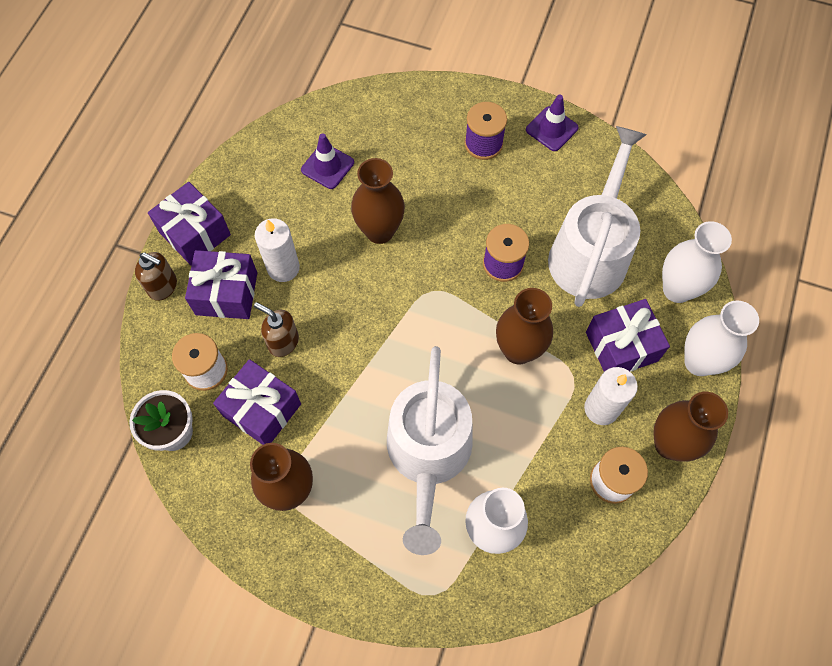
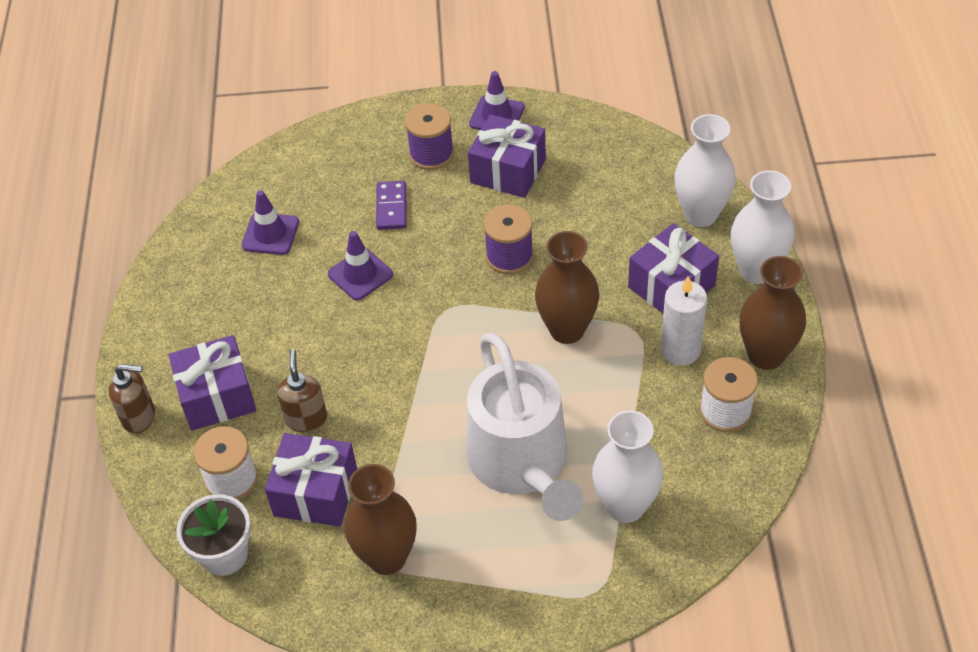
camera: 20 degrees left, 15 degrees down
purple gift [148,182,231,266] -> purple gift moved to [468,114,546,198]
brown soap dispenser [254,302,299,357] -> brown soap dispenser turned 75 degrees clockwise [277,349,327,432]
white candle [255,218,300,282] -> none
brown vase [351,158,405,244] -> purple traffic cone [328,231,393,301]
white watering can [548,126,647,307] -> none
none -> purple domino [376,181,407,230]

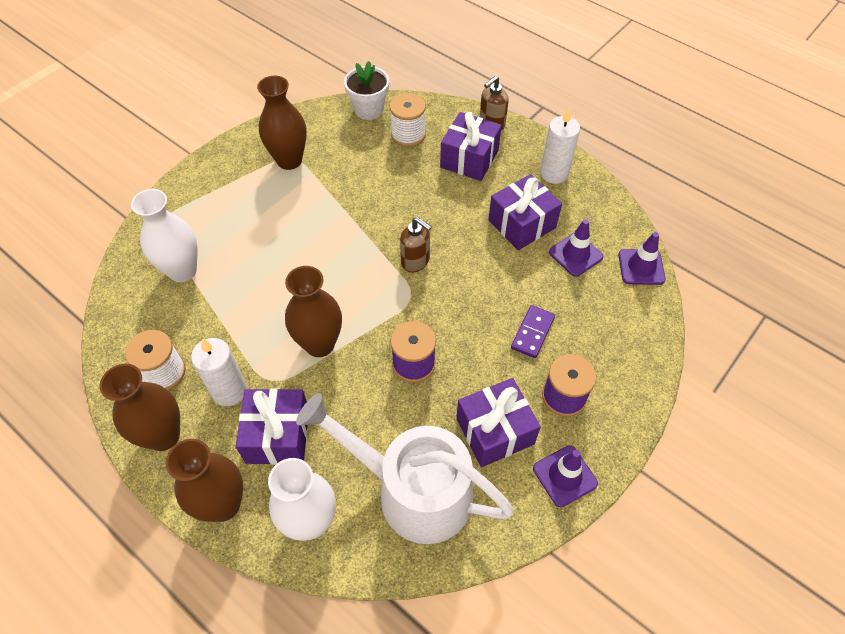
camera: 130 degrees right, 5 degrees up
purple gift [265,433,357,527] -> purple gift moved to [488,174,562,250]
brown soap dispenser [277,349,327,432] -> brown soap dispenser moved to [400,217,432,272]
purple traffic cone [328,231,393,301] -> purple traffic cone moved to [618,232,666,285]
purple domino [376,181,407,230] -> purple domino turned 75 degrees clockwise [511,305,555,358]
white watering can [466,333,583,521] -> white watering can moved to [296,393,514,544]
white vase [731,170,794,284] -> brown vase [166,439,243,522]
none -> white candle [540,108,580,184]

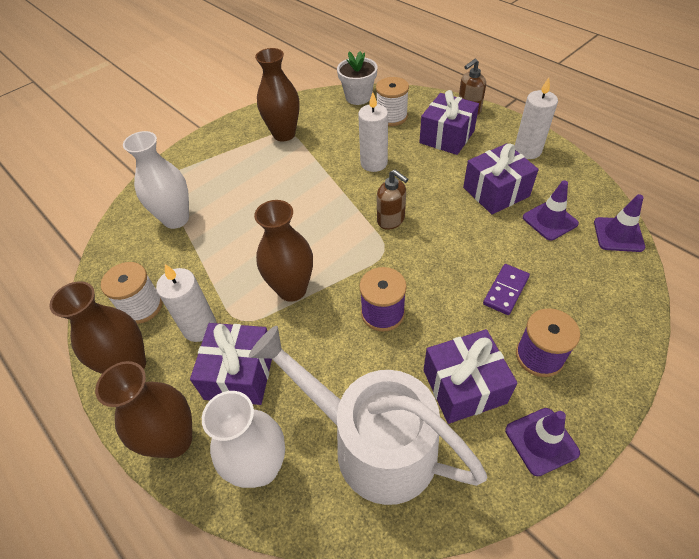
camera: 10 degrees right, 5 degrees down
none -> white candle [358,92,388,172]

